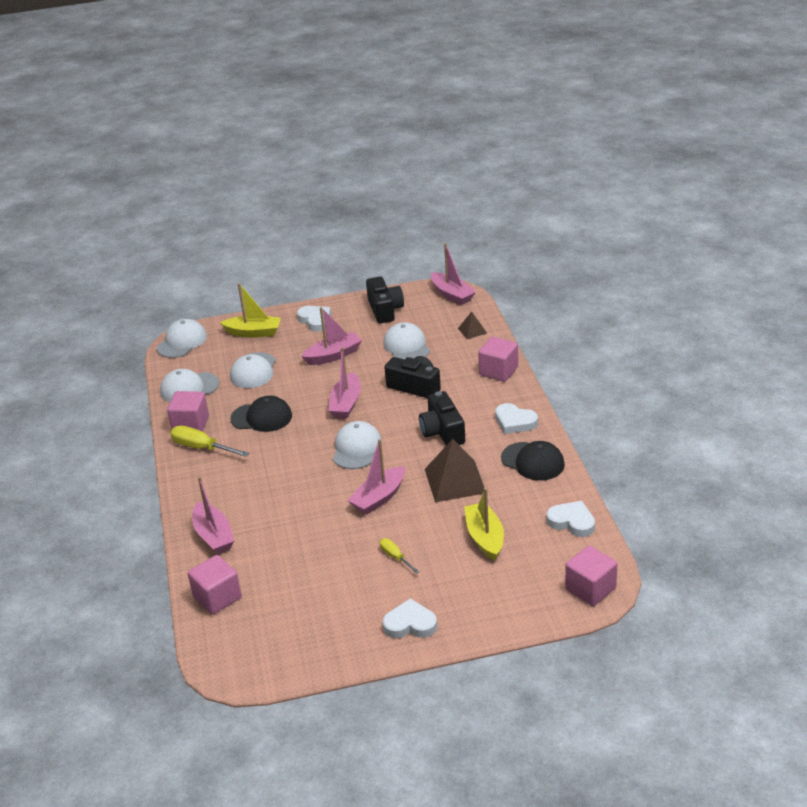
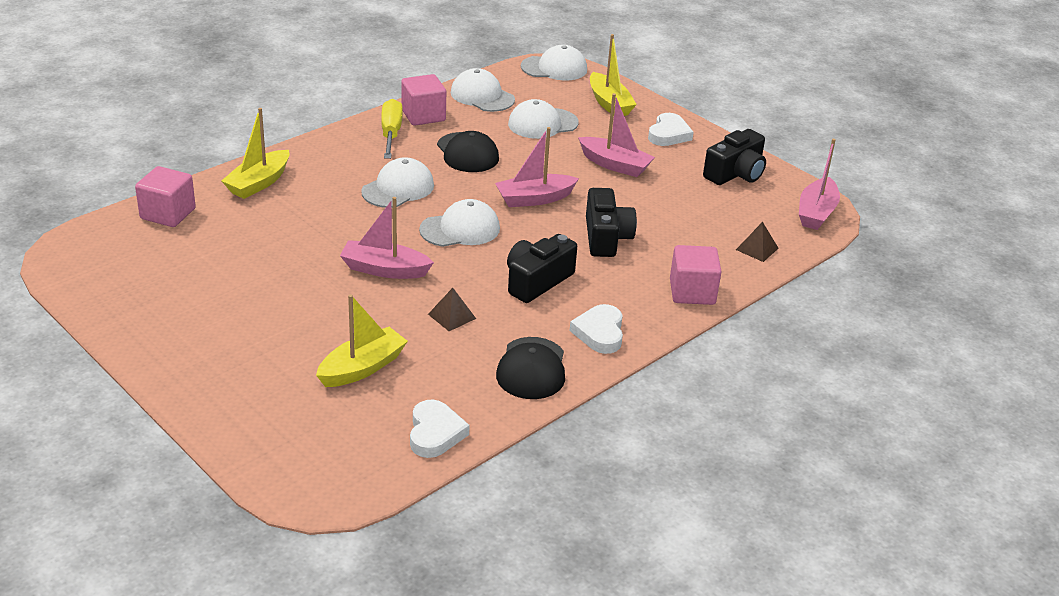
camera: 55 degrees right, 0 degrees up
pink boat [192,476,234,554] -> yellow boat [221,108,289,199]
yellow screwdriver [380,538,419,574] -> none
white cap [383,322,430,359] -> white cap moved to [361,157,434,208]
white heart [383,598,437,638] -> none
brown pyramid [425,439,485,502] -> brown pyramid [428,288,476,331], size x0.50
pink cube [565,545,617,606] -> none

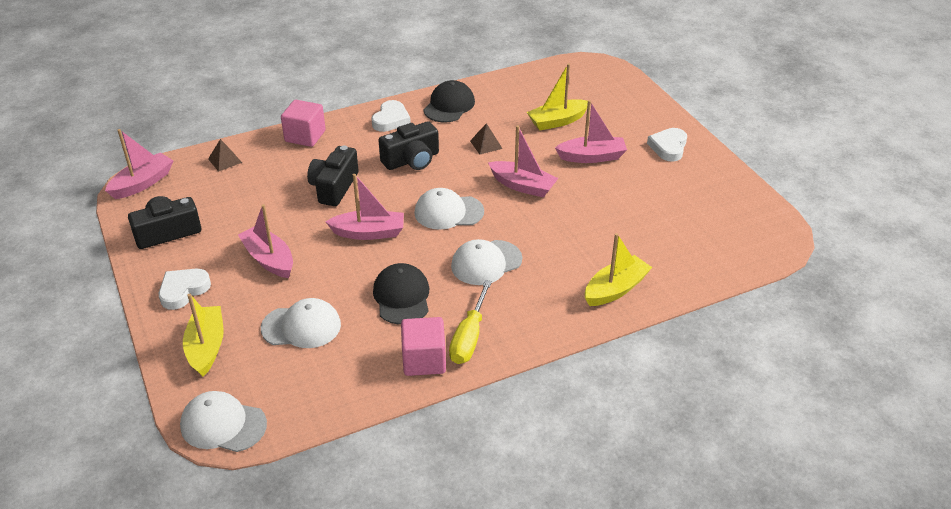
camera: 160 degrees left, 5 degrees up
pink cube [135,166,196,227] -> none
white heart [410,399,470,458] -> white heart moved to [647,128,687,162]
white cap [451,68,515,112] -> none
none -> pink boat [555,100,627,163]

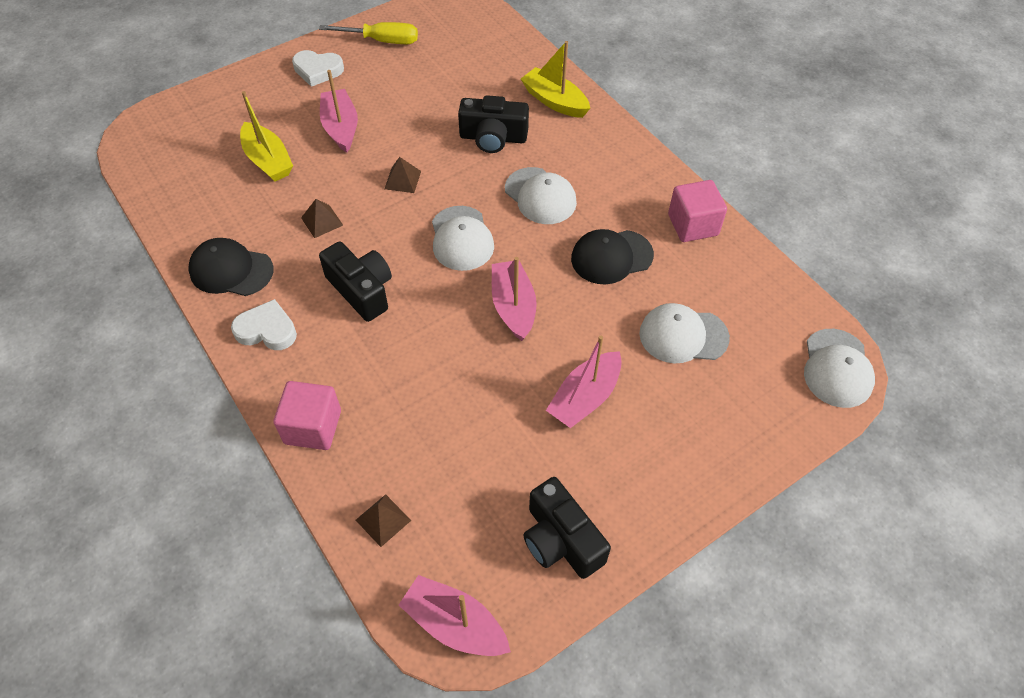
camera: 100 degrees left, 15 degrees up
white heart [159,269,211,310] -> none
yellow boat [183,294,224,377] -> none
white cap [261,298,341,348] -> white cap turned 75 degrees counterclockwise [639,303,730,363]
black camera [307,145,359,206] -> black camera moved to [458,95,529,153]
yellow screwdriver [449,280,492,364] -> yellow screwdriver moved to [319,22,418,44]
pink boat [488,125,558,198] -> brown pyramid [385,157,421,193]

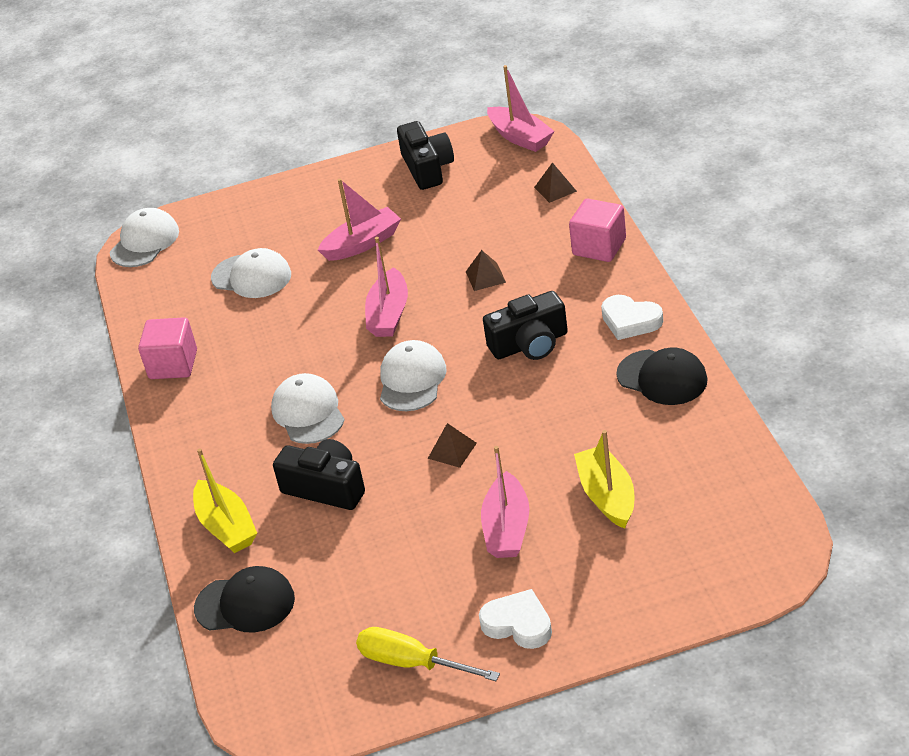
camera: 155 degrees left, 15 degrees down
brown pyramid [301,199,343,238] -> brown pyramid moved to [466,250,506,291]
black camera [319,241,392,322] -> black camera turned 90 degrees counterclockwise [483,291,568,360]
black cap [571,229,654,284] -> black cap moved to [194,566,295,632]

